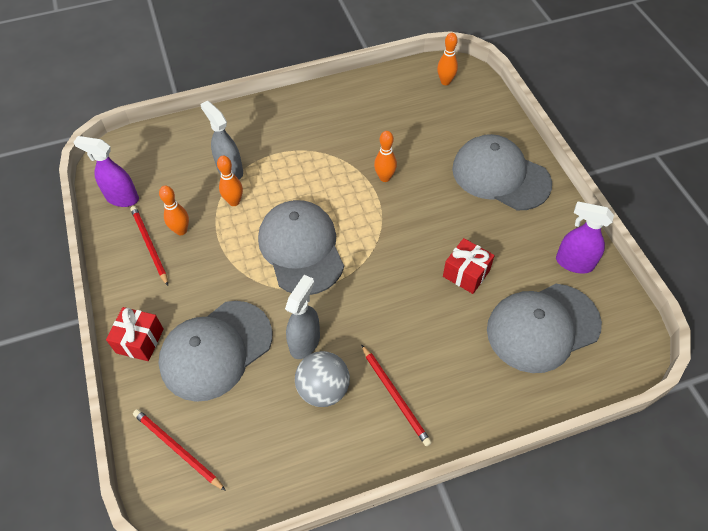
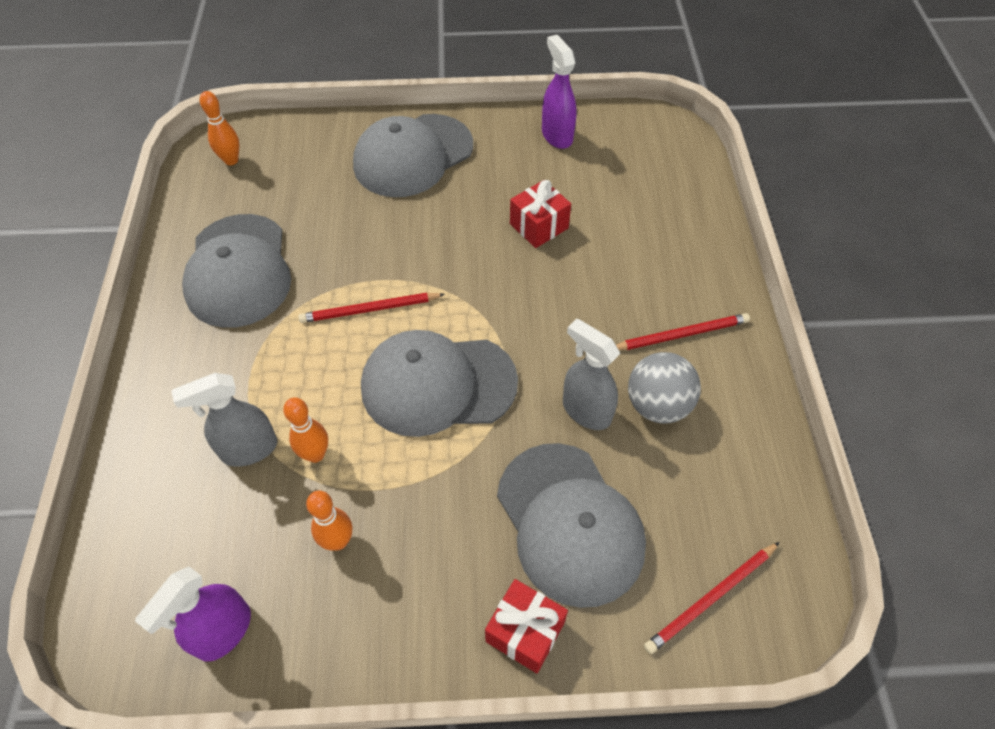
camera: 75 degrees left, 0 degrees up
red pencil [130,206,168,286] -> red pencil moved to [298,293,445,323]
orange bowling pin [374,131,397,182] -> none
grey cap [487,284,602,373] -> grey cap moved to [182,214,291,328]
purple spray bottle [556,201,614,273] -> purple spray bottle turned 120 degrees clockwise [542,35,577,149]

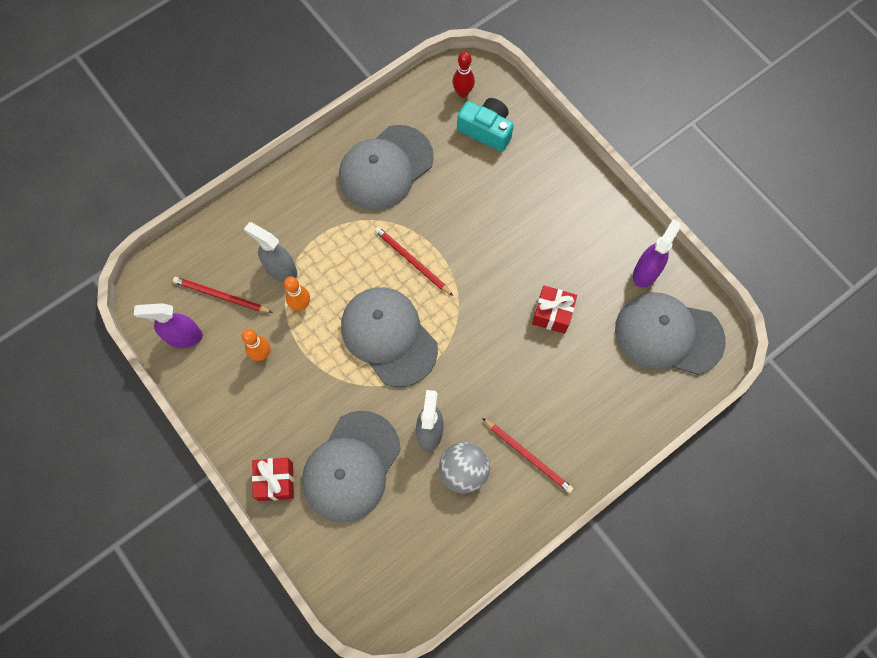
camera: 55 degrees right, 15 degrees up
orange bowling pin [200,91,240,165] -> red bowling pin [453,52,475,97]
grey cap [353,114,473,197] -> grey cap moved to [615,292,726,375]
red pencil [644,542,780,654] -> red pencil moved to [173,277,273,313]
none -> turquoise camera [457,98,514,152]

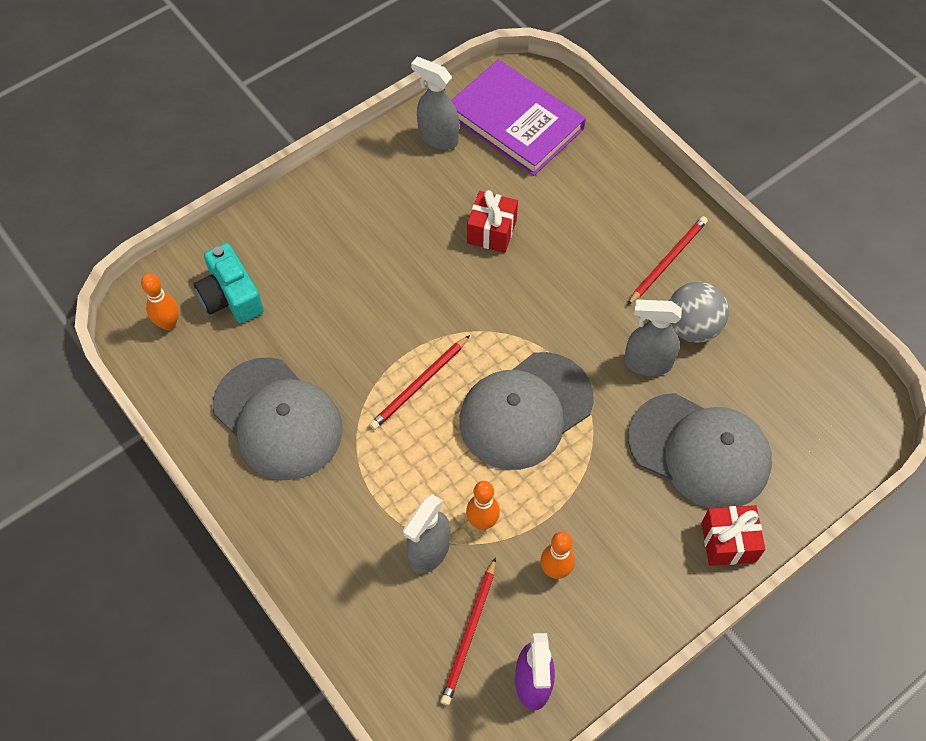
camera: 90 degrees left, 10 degrees down
red bowling pin [453,52,475,97] -> orange bowling pin [141,273,179,330]
turquoise camera [457,98,514,152] -> turquoise camera turned 60 degrees counterclockwise [194,243,264,323]
grey cap [615,292,726,375] -> purple book [451,59,586,176]
purple spray bottle [633,219,682,288] -> grey spray bottle [411,57,459,150]

